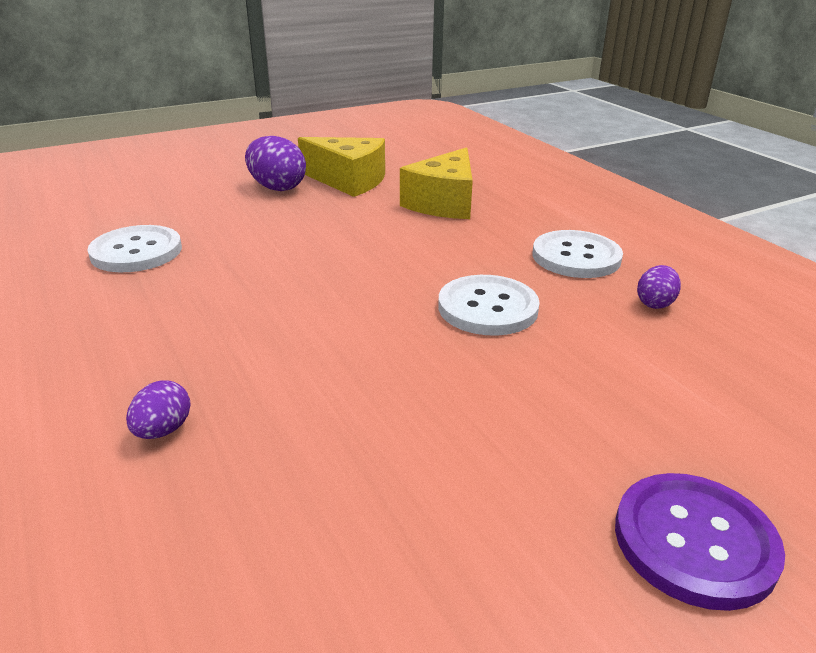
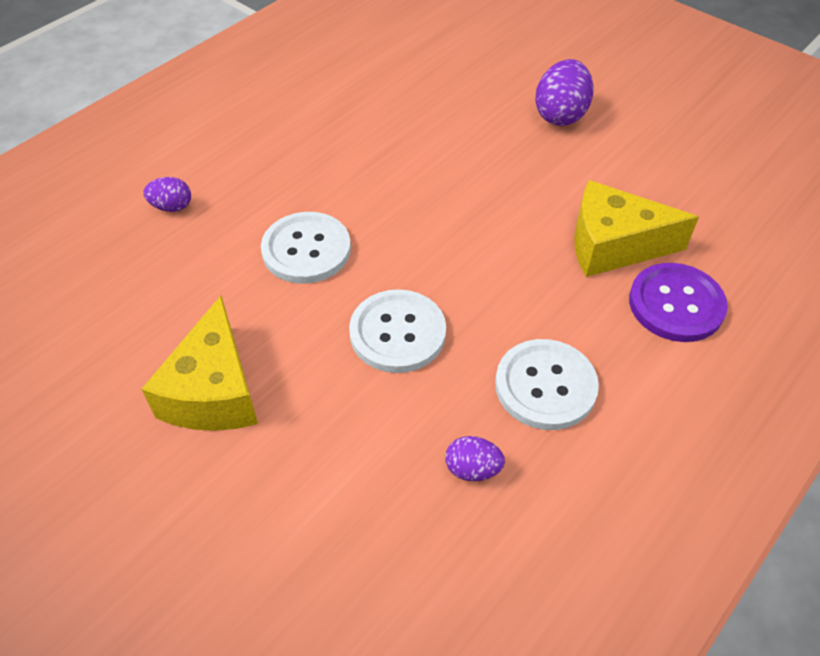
camera: 70 degrees right, 20 degrees up
white button [87,225,182,272] -> white button moved to [261,212,351,284]
yellow cheese [298,137,385,197] -> yellow cheese moved to [142,296,258,431]
purple button [615,473,785,611] -> purple button moved to [629,263,728,342]

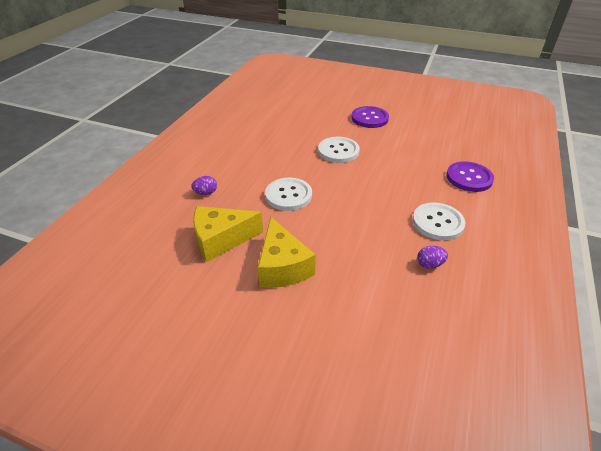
camera: 20 degrees left, 10 degrees down
white button [349,289,446,373] -> white button moved to [318,137,360,163]
purple egg [535,59,594,126] -> purple button [352,106,389,128]
yellow cheese [574,180,699,277] -> yellow cheese moved to [193,206,263,262]

